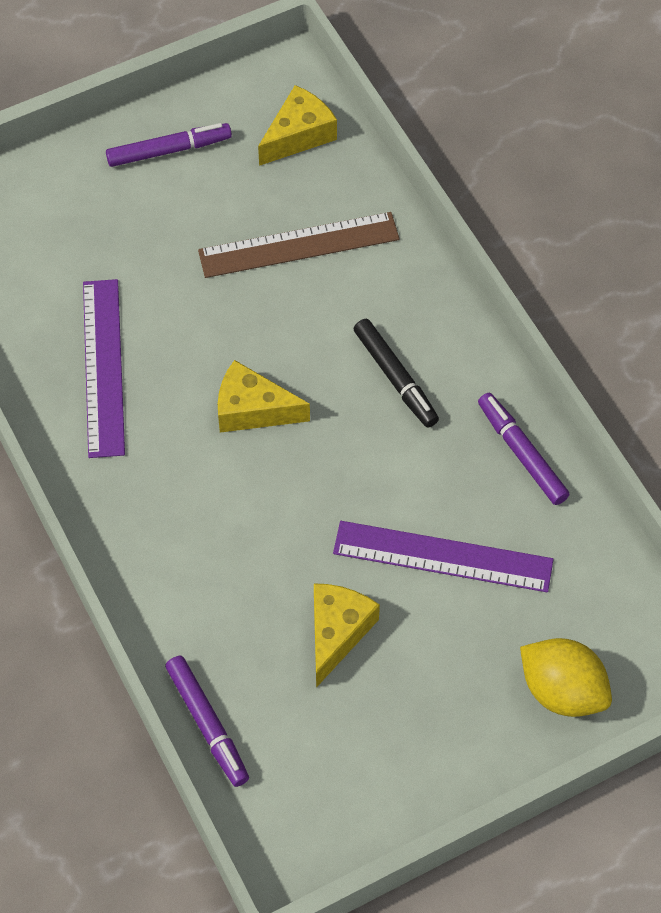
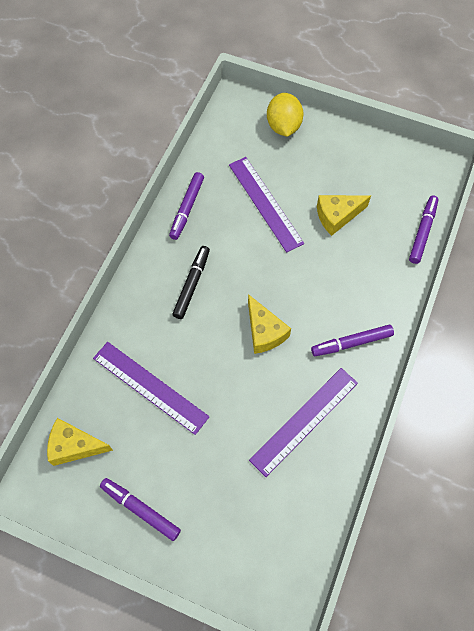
camera: 130 degrees left, 5 degrees up
brown ruler [198,212,400,278] -> purple ruler [93,342,210,435]
none -> purple marker [311,325,394,356]

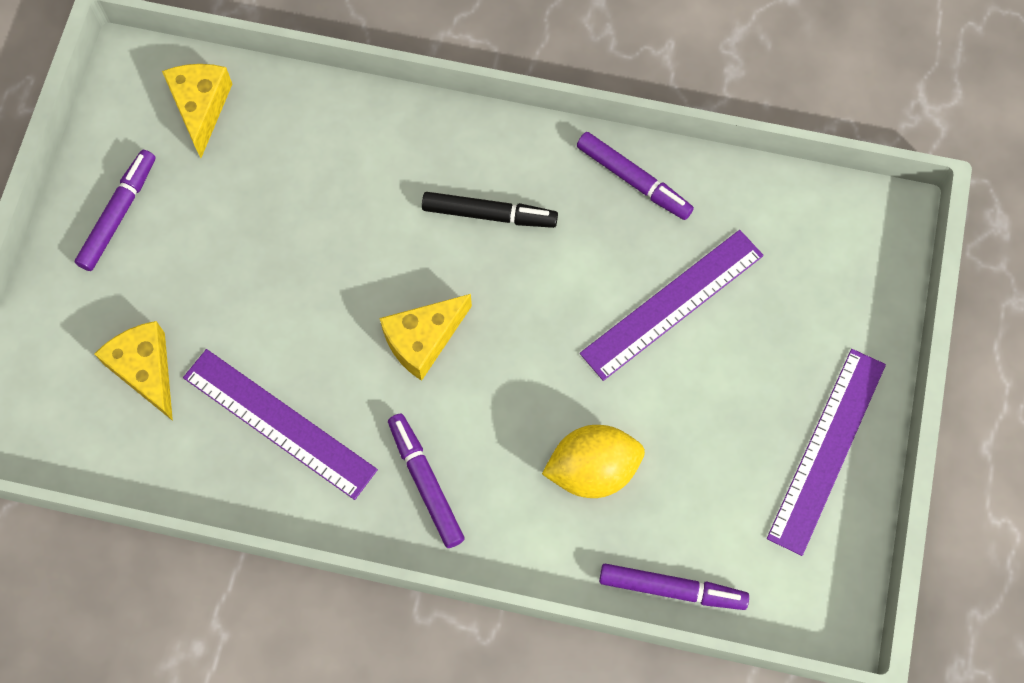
camera: 80 degrees right, 5 degrees up
purple ruler [93,342,210,435] -> purple ruler moved to [767,349,886,556]
purple marker [169,172,204,240] -> purple marker turned 150 degrees counterclockwise [577,132,694,220]
yellow lemon [267,93,303,137] -> yellow lemon moved to [542,425,645,498]
yellow cheese [317,195,371,236] -> yellow cheese moved to [94,321,173,421]

